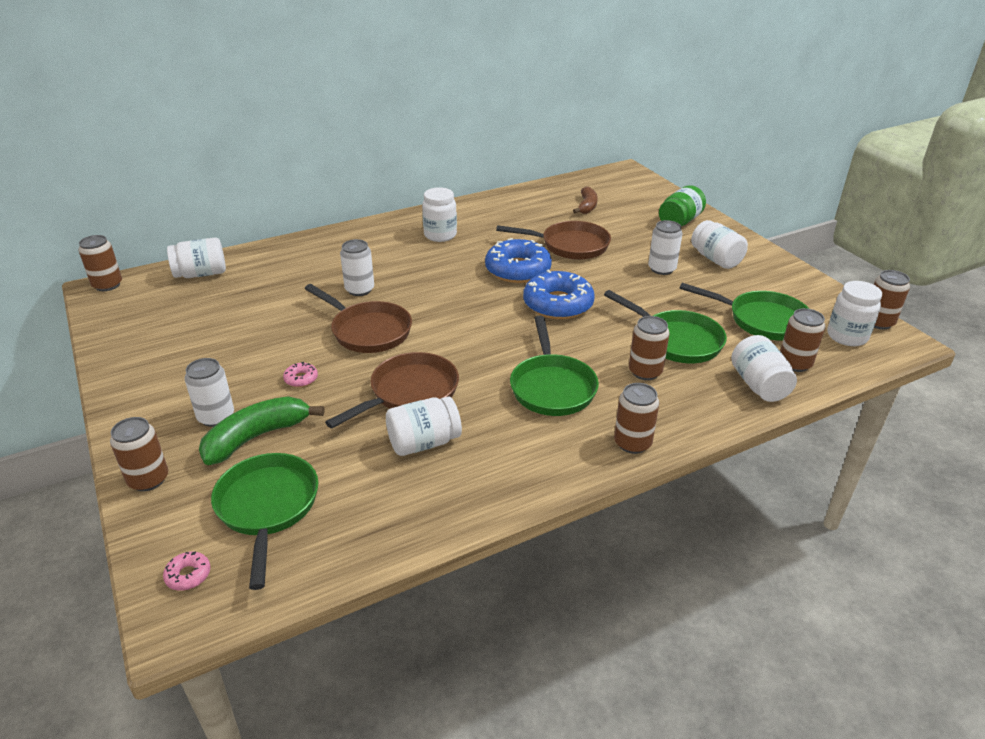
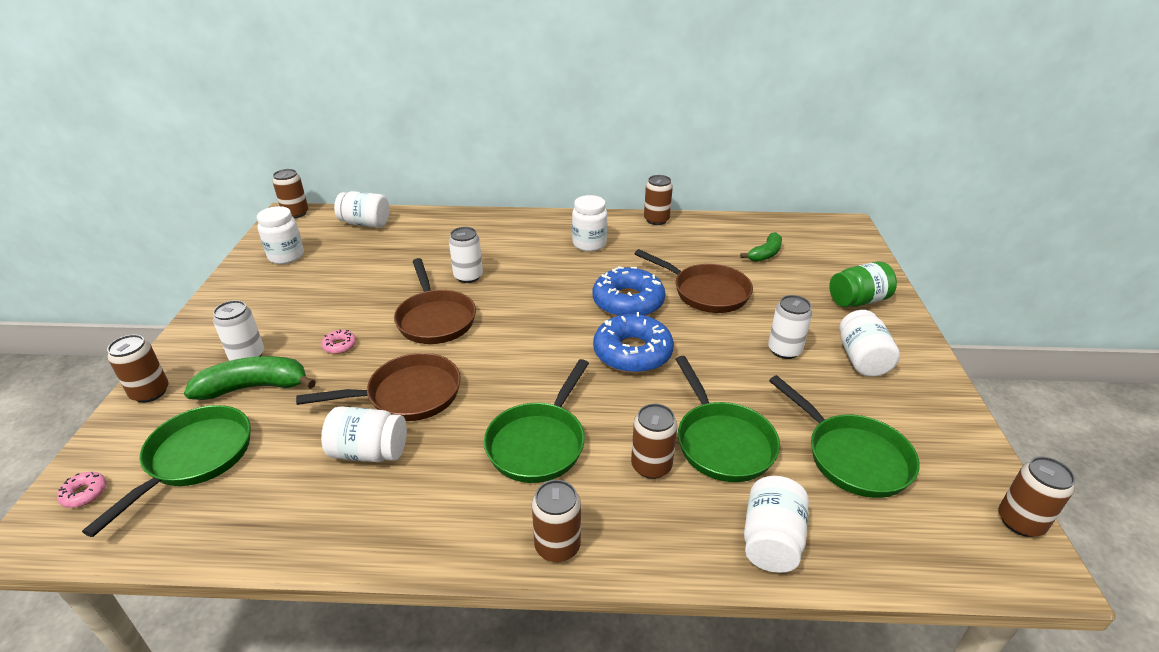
camera: 30 degrees right, 0 degrees up
brown banana [573,187,598,214] -> green banana [740,232,782,262]
brown can [780,308,826,372] -> brown can moved to [644,175,673,225]
white jar [827,281,882,346] -> white jar moved to [257,206,304,264]

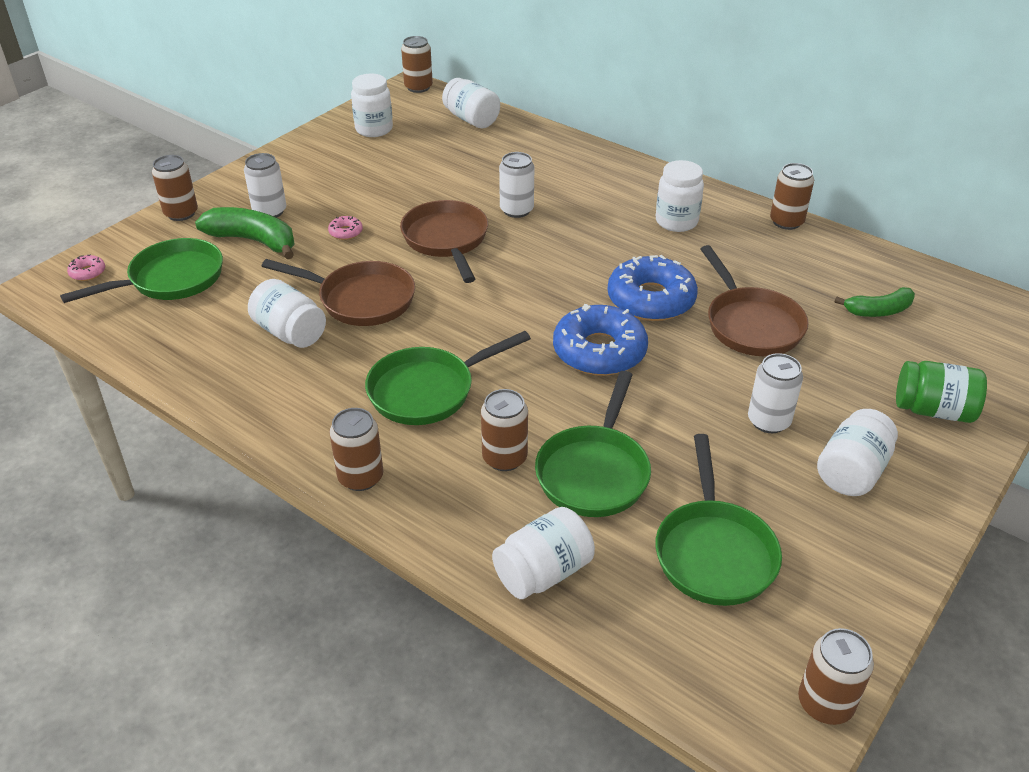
camera: 35 degrees right, 5 degrees up
brown pan [394,258,476,344] -> brown pan turned 150 degrees clockwise [400,200,488,283]

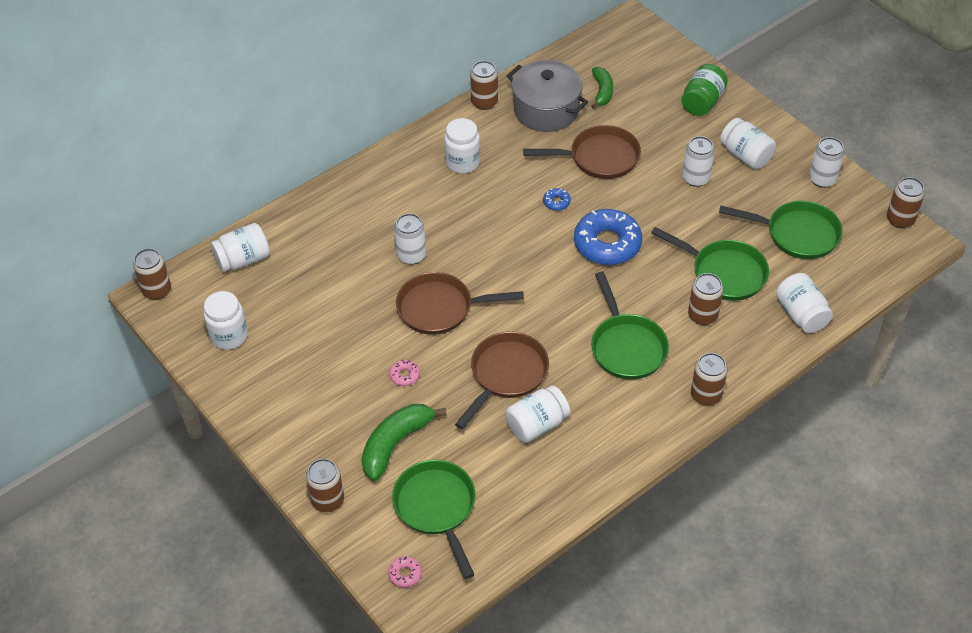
camera: 75 degrees left, 10 degrees up
white can [244,153,286,218] -> white can moved to [809,137,845,188]
blue donut [607,255,698,321] -> blue donut [543,188,571,211], size x0.42
none -> grey pot [507,60,588,132]

